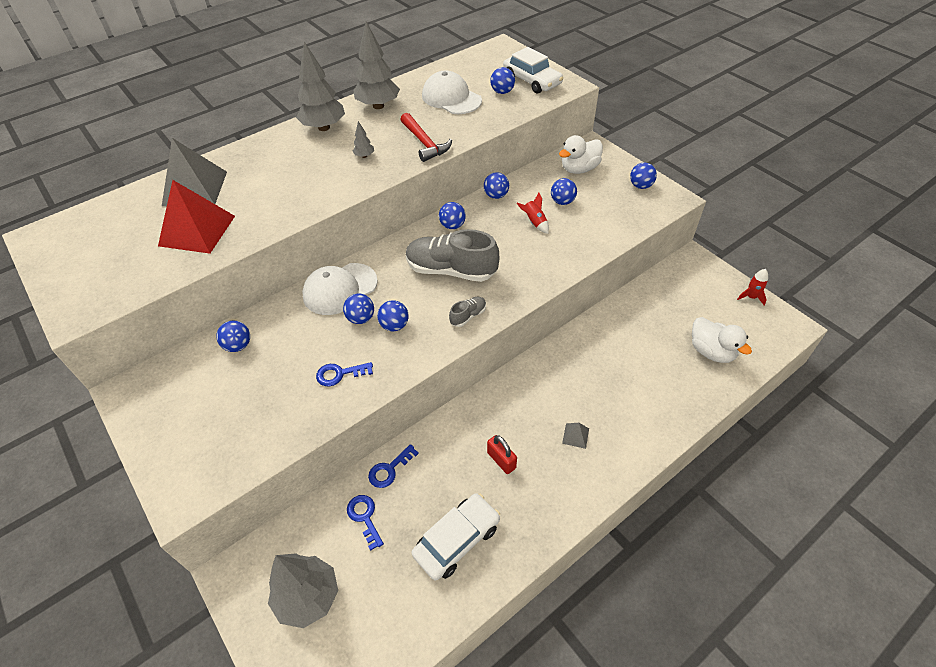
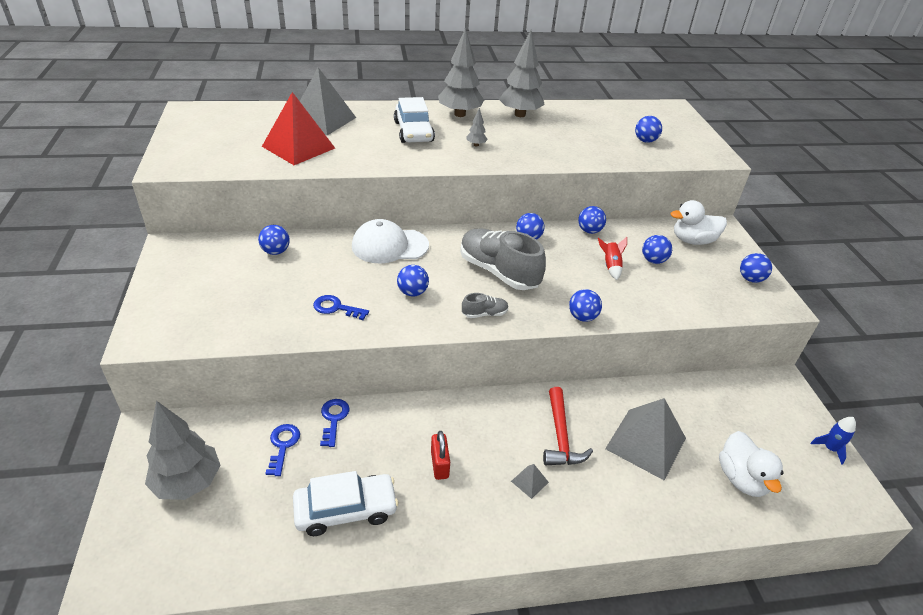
camera: 25 degrees right, 10 degrees down
blue ball [343,294,374,324] -> blue ball moved to [569,289,602,322]
blue key [368,444,419,488] -> blue key turned 105 degrees clockwise [320,399,350,447]
red hammer [401,113,452,162] -> red hammer moved to [543,387,593,465]
white cap [422,71,482,114] -> none
white car [503,47,563,94] -> white car moved to [394,97,435,143]
red rocket [737,269,768,306] -> blue rocket [810,417,856,465]
none -> grey pyramid [605,398,686,481]

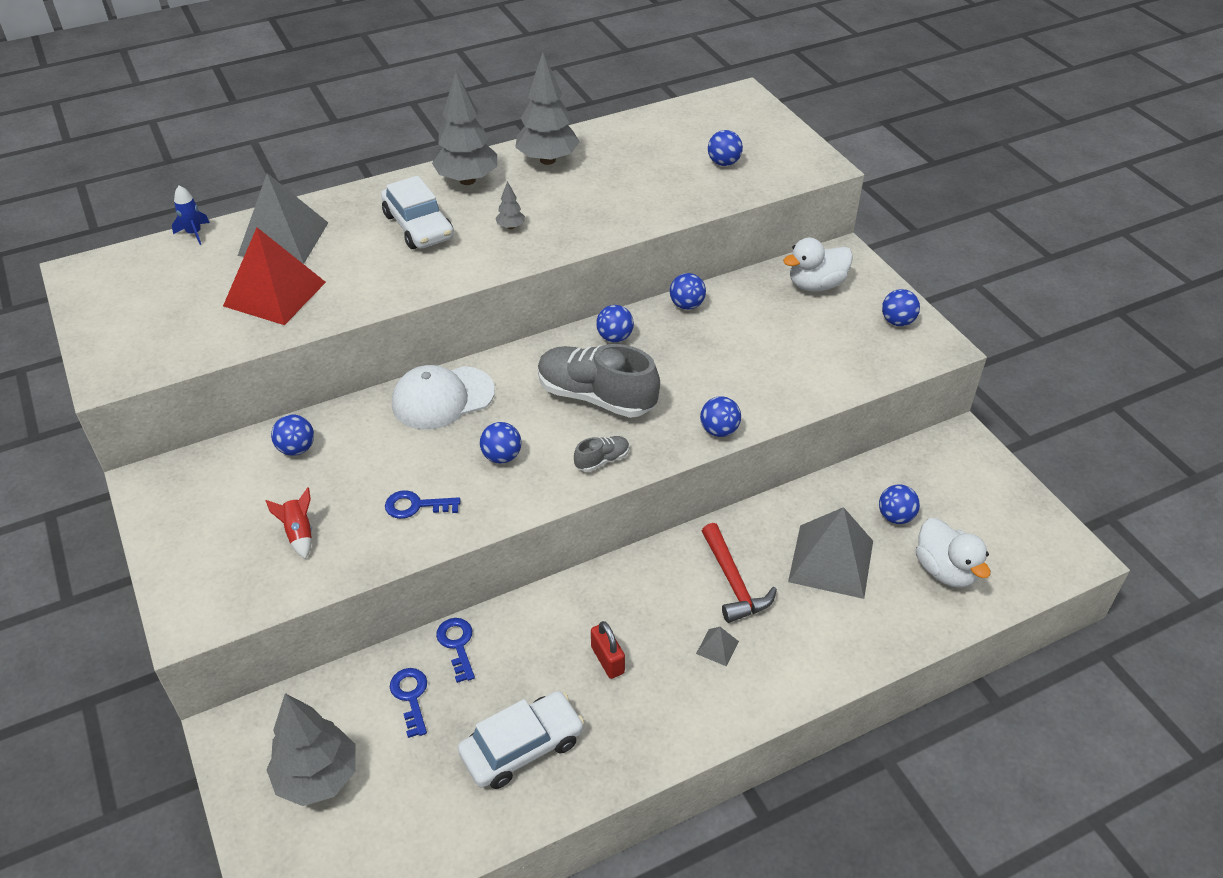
camera: 15 degrees left, 5 degrees up
red rocket [598,237,627,280] -> red rocket moved to [266,487,312,559]
blue ball [642,235,672,264] -> blue ball moved to [879,485,920,524]
blue rocket [810,417,856,465] -> blue rocket moved to [172,185,210,245]

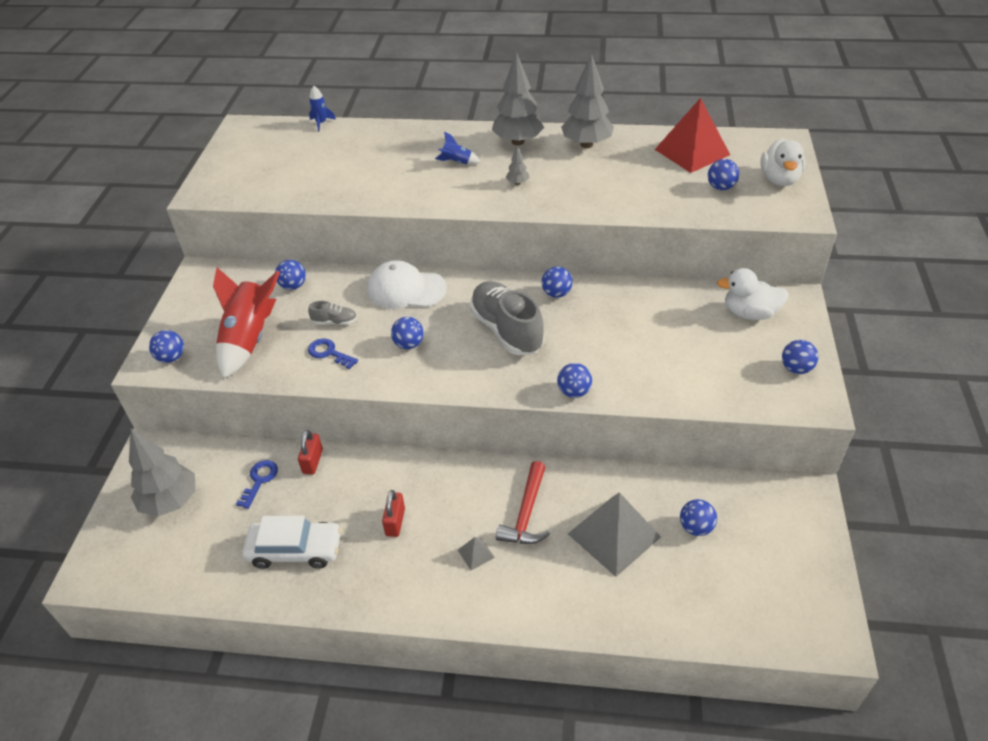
camera: 35 degrees right, 0 degrees up
red pyramid [223,228,326,325] -> red pyramid moved to [655,98,730,173]
grey pyramid [238,173,328,264] -> none
red rocket [266,487,312,559] -> red rocket [213,268,280,379], size x2.23
white car [381,176,454,249] -> blue rocket [435,131,480,164]
blue key [436,618,475,683] -> red padlock [298,430,323,475]
grey shoe [574,436,629,472] -> grey shoe moved to [308,301,357,325]
blue ball [670,273,706,310] -> blue ball moved to [149,330,184,363]
white duck [916,518,991,588] -> white duck moved to [760,138,806,186]

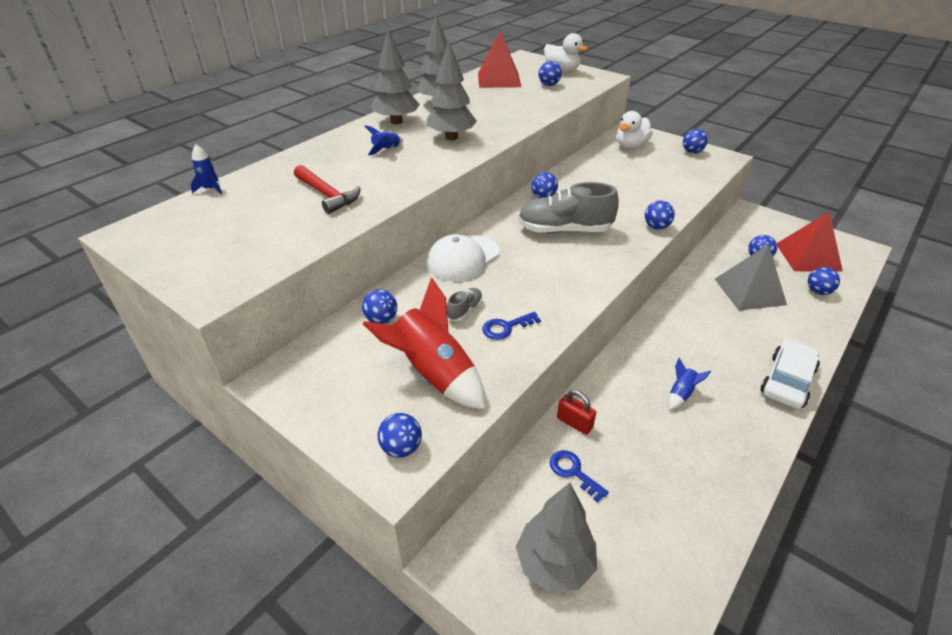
camera: 60 degrees left, 5 degrees down
white car [242,516,342,569] -> white car moved to [761,339,820,409]
red padlock [382,490,405,537] -> blue rocket [668,358,711,410]
blue ball [391,317,424,349] -> blue ball moved to [808,267,840,295]
grey pyramid [458,537,495,570] -> none
red hammer [496,461,550,544] -> red hammer moved to [294,165,360,214]
grey tree [506,146,529,185] -> grey tree [426,41,477,140], size x2.31
none -> red pyramid [777,212,843,271]

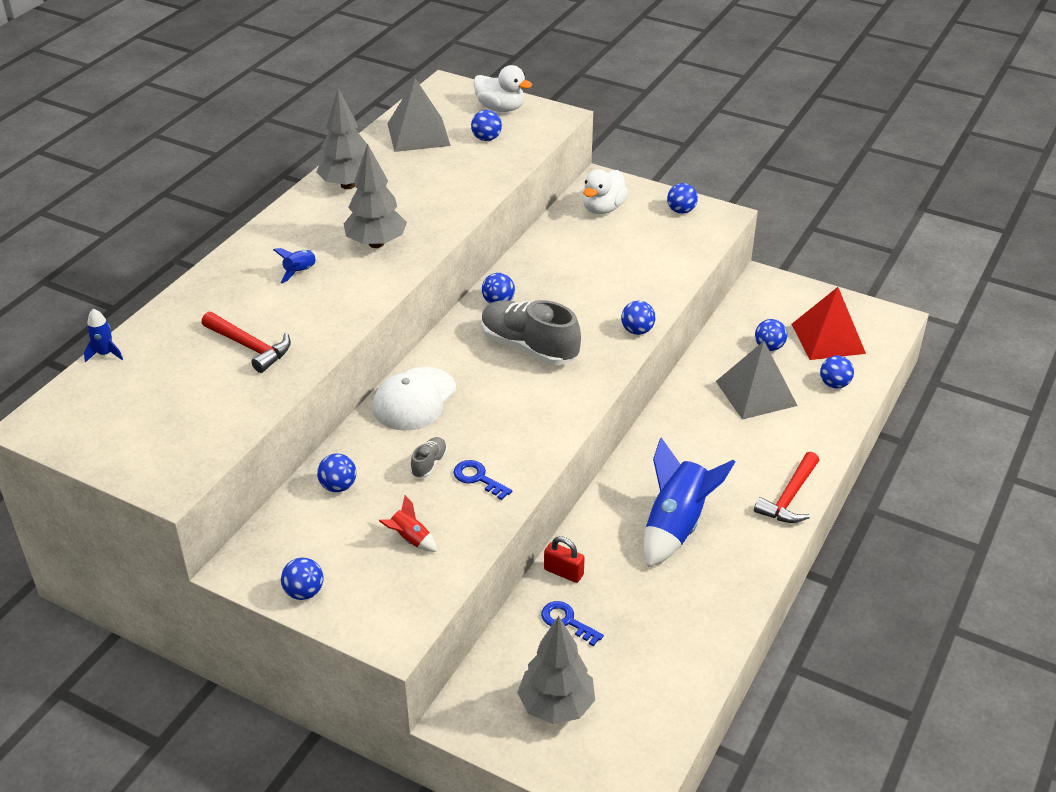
camera: 10 degrees left, 0 degrees up
red rocket [363,278,485,409] -> red rocket [379,495,437,552], size x0.45
grey tree [372,29,420,124] -> none
blue ball [378,413,422,458] -> blue ball moved to [281,557,323,600]
red pyramid [478,30,521,88] -> grey pyramid [387,78,451,152]
blue key [482,312,541,340] -> blue key turned 75 degrees clockwise [453,460,512,500]
grey shoe [518,182,619,233] -> grey shoe turned 45 degrees clockwise [482,300,581,365]
blue rocket [668,358,711,410] -> blue rocket [644,438,735,568], size x2.23
white car [761,339,820,409] -> red hammer [754,452,819,523]

